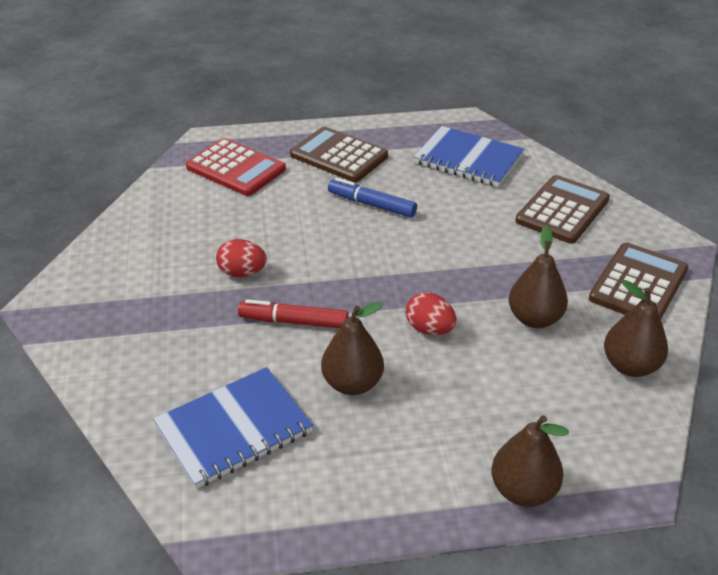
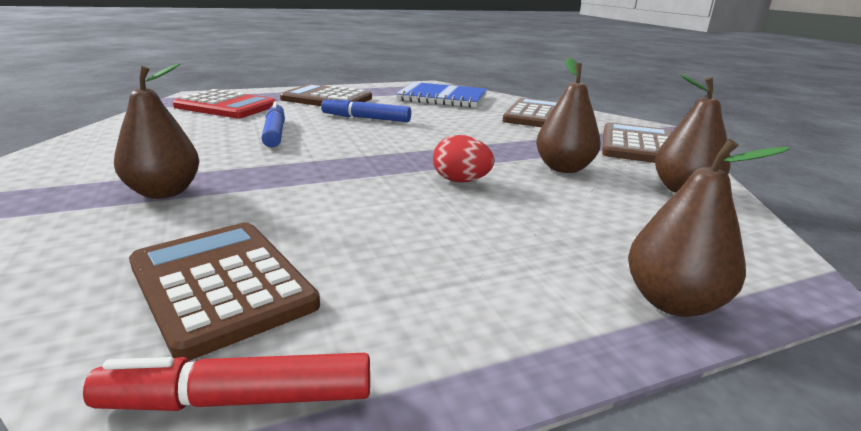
camera: 15 degrees left, 15 degrees down
blue notebook [153,367,313,489] -> brown calculator [129,222,320,360]
red egg [216,239,267,277] -> none
red marker [238,299,349,328] -> red marker moved to [83,353,370,411]
brown pear [321,301,384,395] -> brown pear moved to [114,63,199,199]
none -> blue marker [261,101,285,147]

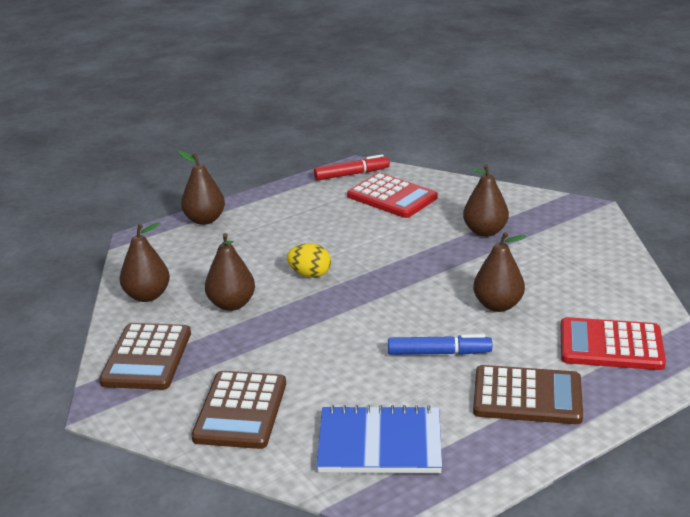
camera: 170 degrees right, 5 degrees up
brown calculator [129,222,320,360] -> red calculator [347,173,438,218]
blue marker [261,101,285,147] -> brown pear [473,232,526,312]
red egg [433,135,494,183] -> yellow egg [287,244,331,278]

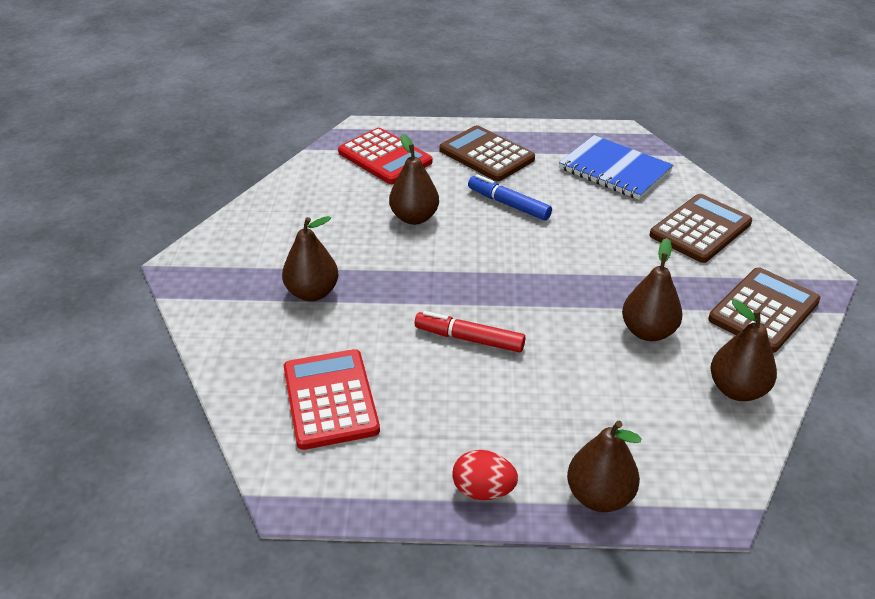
camera: 145 degrees left, 10 degrees up
yellow egg [287,244,331,278] -> none
red marker [314,154,390,181] -> red marker moved to [414,311,526,353]
none -> red egg [452,450,518,500]

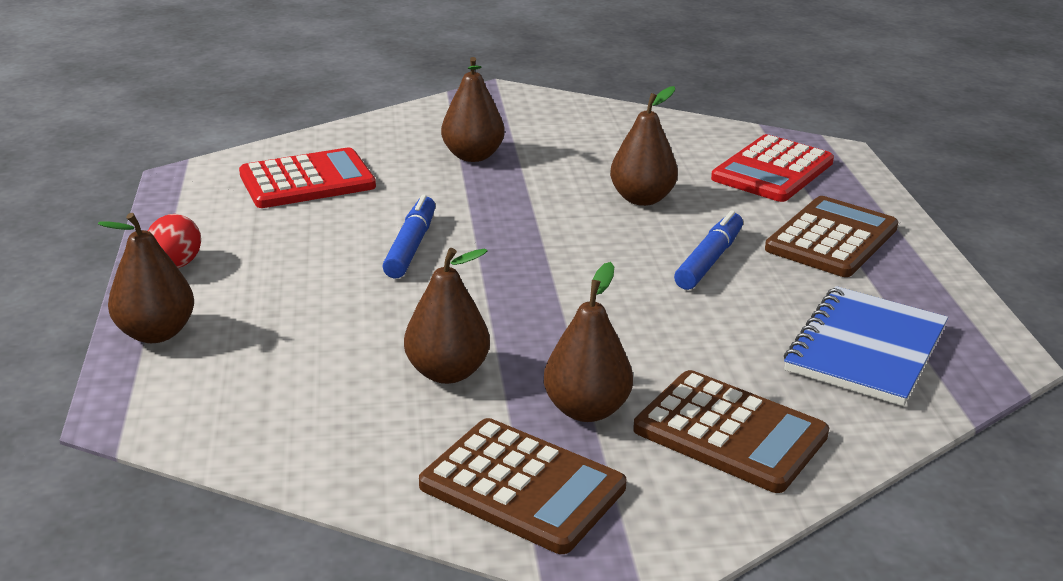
camera: 80 degrees right, 10 degrees down
red marker [414,311,526,353] -> blue marker [382,194,435,279]
brown pear [710,300,777,401] -> brown pear moved to [544,262,633,422]

